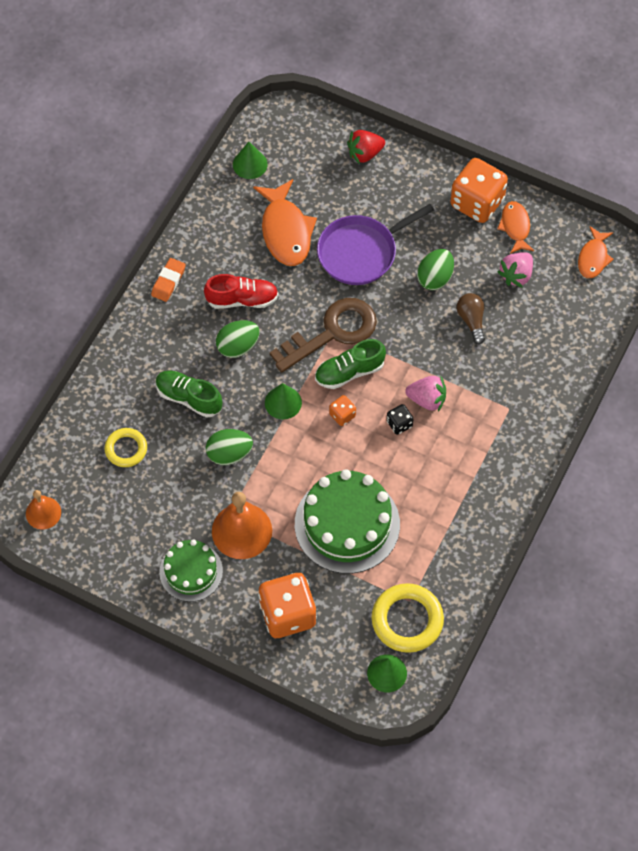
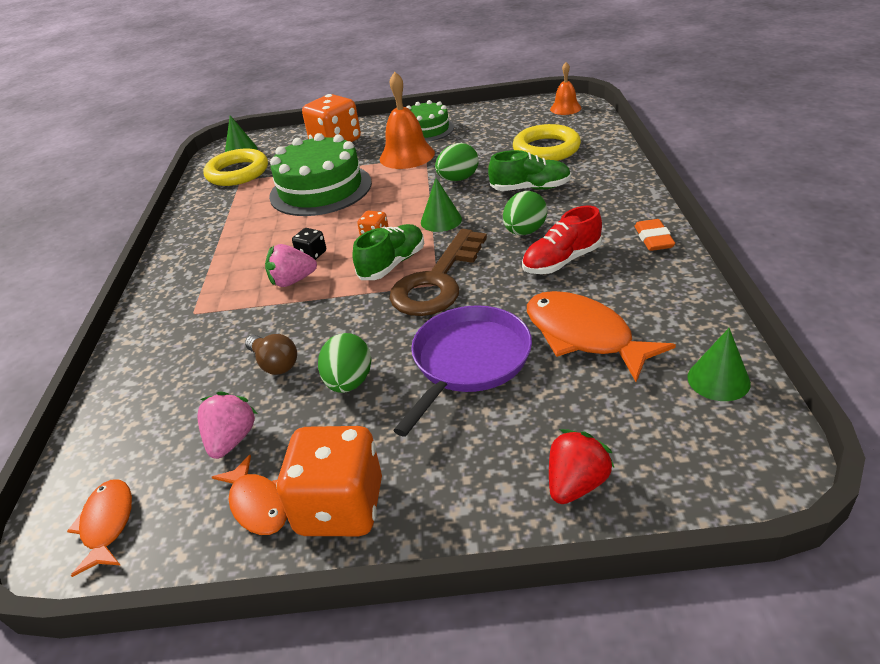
camera: 155 degrees right, 25 degrees down
yellow ring [105,428,147,467] -> yellow ring [513,124,581,161], size x1.62

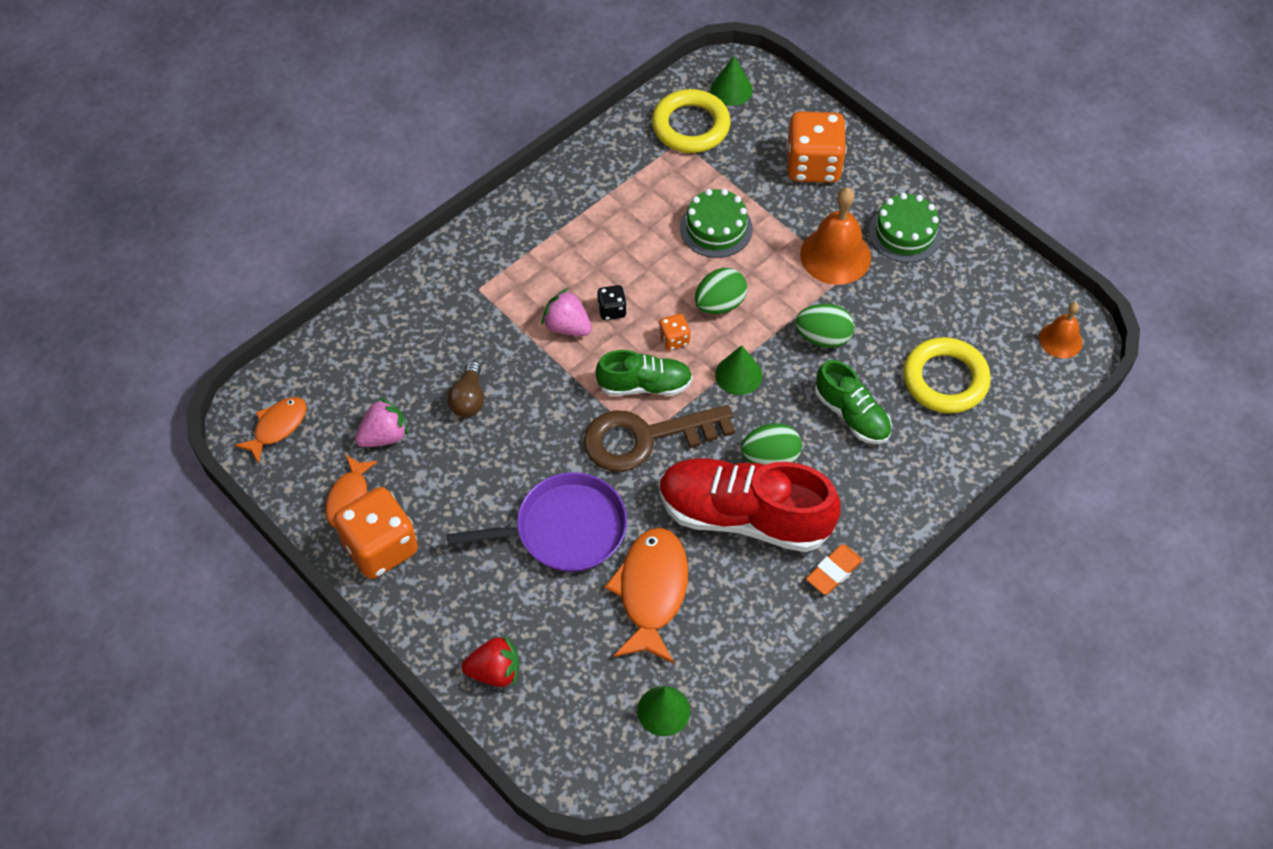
camera: 45 degrees right, 20 degrees up
green cake [269,133,372,216] -> green cake [680,189,753,258], size x0.59
green egg [318,333,372,393] -> green egg moved to [695,268,747,314]
red shoe [522,205,602,274] -> red shoe [659,458,841,552], size x1.80

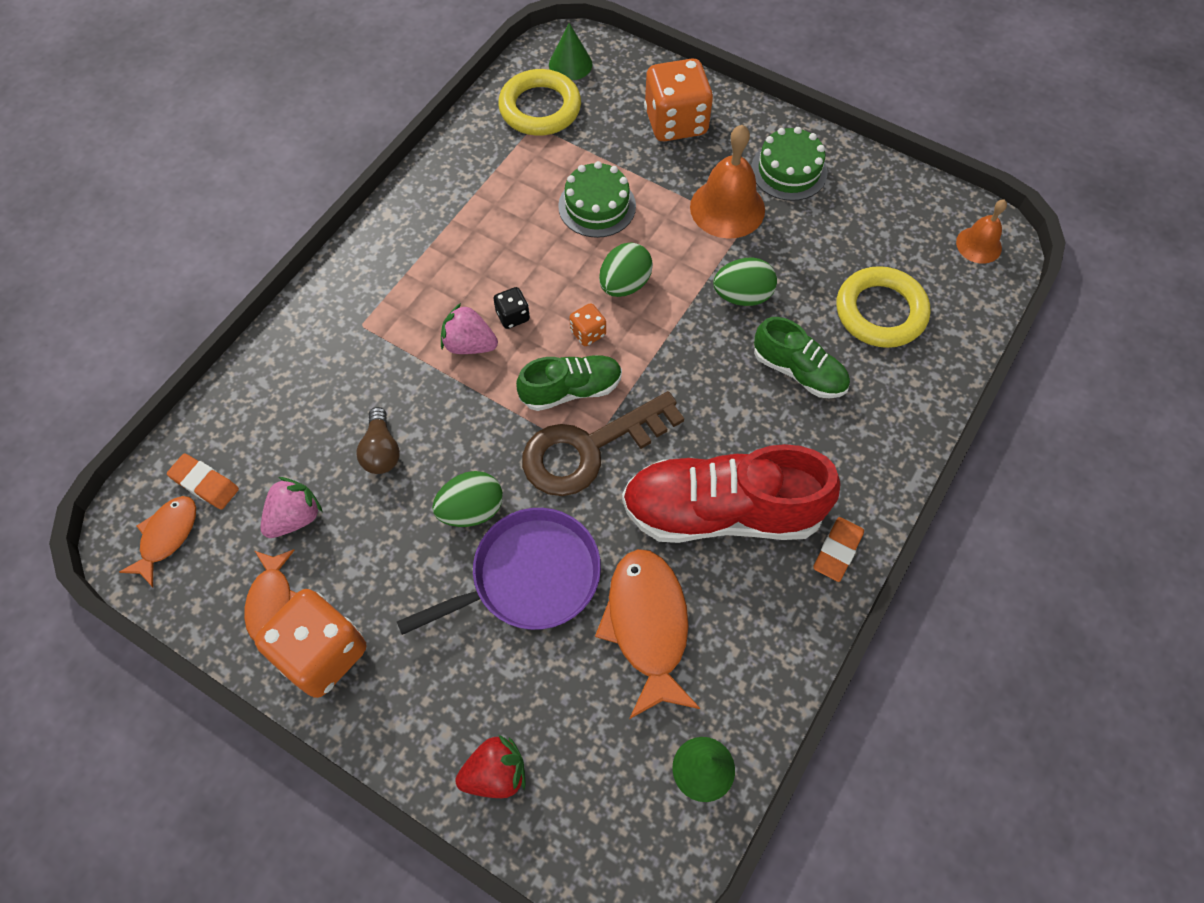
camera: 15 degrees left, 5 degrees up
green cone [715,345,762,395] -> none
green egg [741,423,802,465] -> green egg moved to [432,471,503,527]
none -> orange eraser [167,454,239,510]

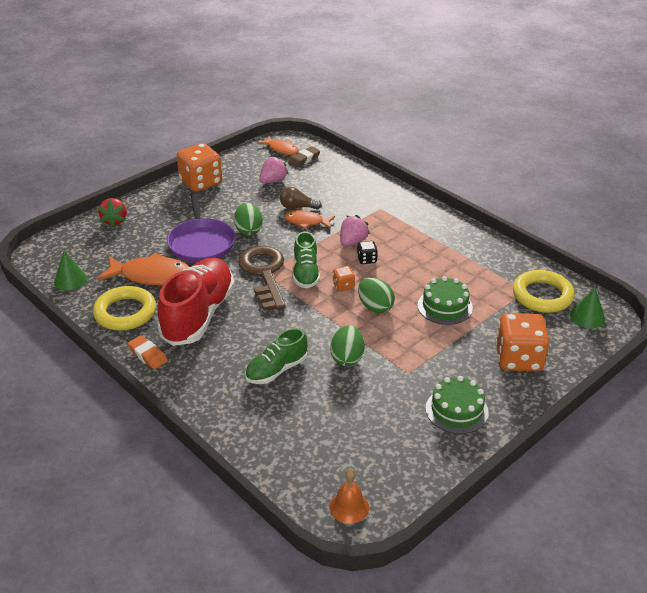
camera: 105 degrees right, 25 degrees down
orange eraser [167,454,239,510] -> brown eraser [288,146,320,168]
orange fish [244,549,296,640] -> orange fish moved to [284,210,335,229]
pink strawberry [260,477,323,538] -> pink strawberry turned 105 degrees counterclockwise [259,156,289,184]
orange bell [690,125,765,239] -> none
yellow ring [837,266,931,348] -> yellow ring moved to [93,286,156,331]

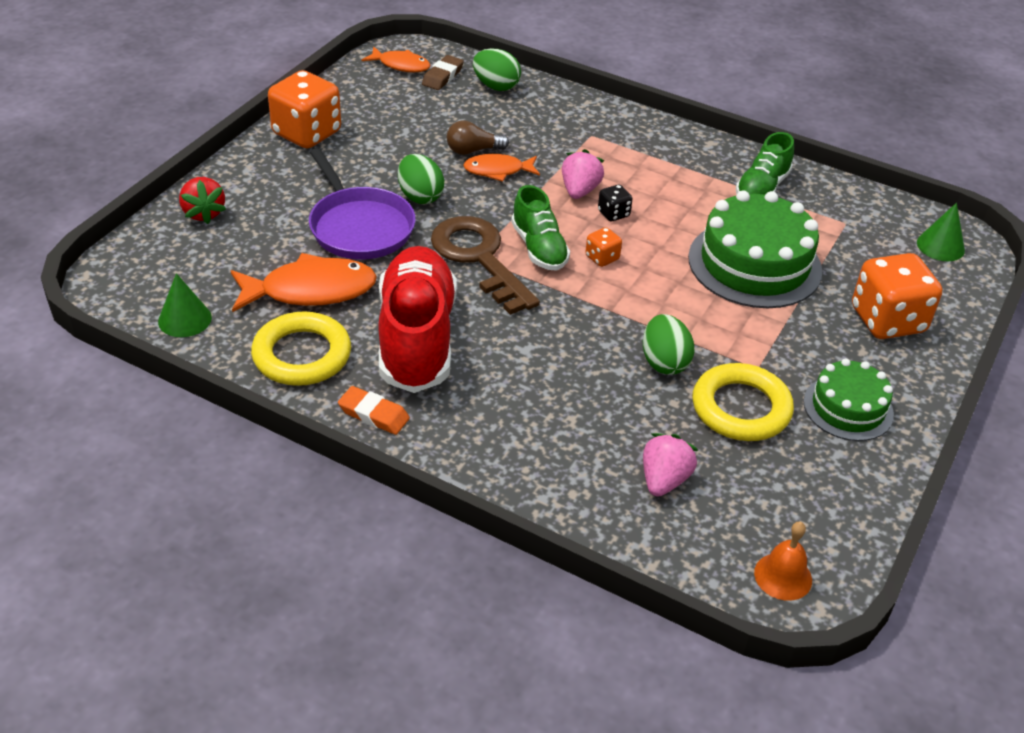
camera: 20 degrees left, 5 degrees up
green shoe [245,328,308,384] -> green shoe moved to [736,132,794,195]
pink strawberry [259,156,289,184] -> pink strawberry moved to [643,433,698,497]
green egg [358,278,395,313] -> green egg moved to [473,49,521,91]
green cake [418,276,473,325] -> green cake [688,190,822,308], size x1.68
yellow ring [513,270,575,313] -> yellow ring moved to [692,363,794,441]

